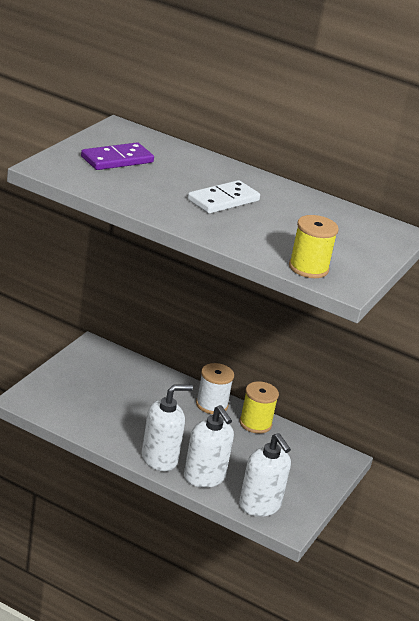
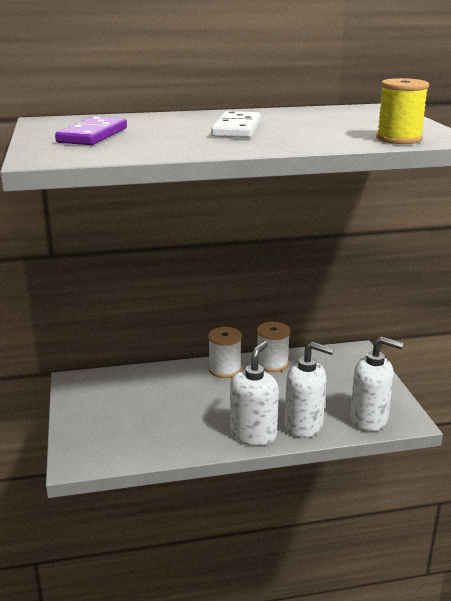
camera: 35 degrees left, 5 degrees down
yellow spool [240,381,279,434] -> white spool [257,322,290,372]

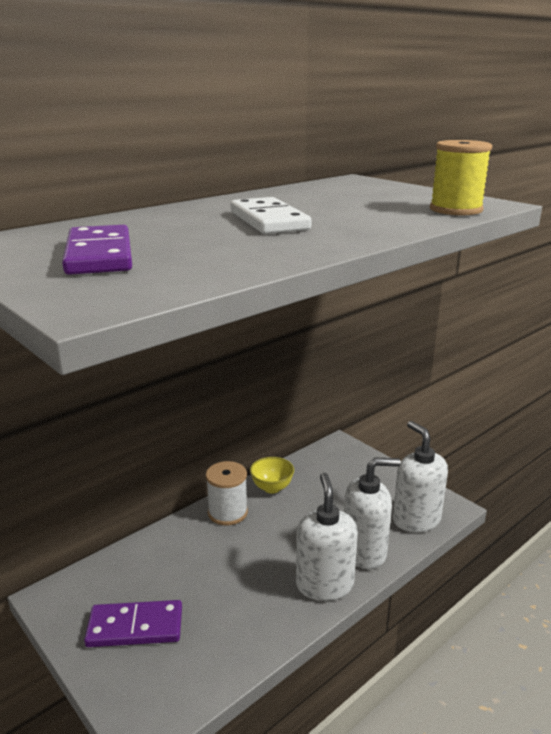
camera: 30 degrees left, 0 degrees up
white spool [257,322,290,372] -> yellow bowl [250,457,294,494]
white soap dispenser [350,336,403,432] -> white soap dispenser turned 105 degrees counterclockwise [393,421,448,532]
none -> purple domino [84,600,182,647]

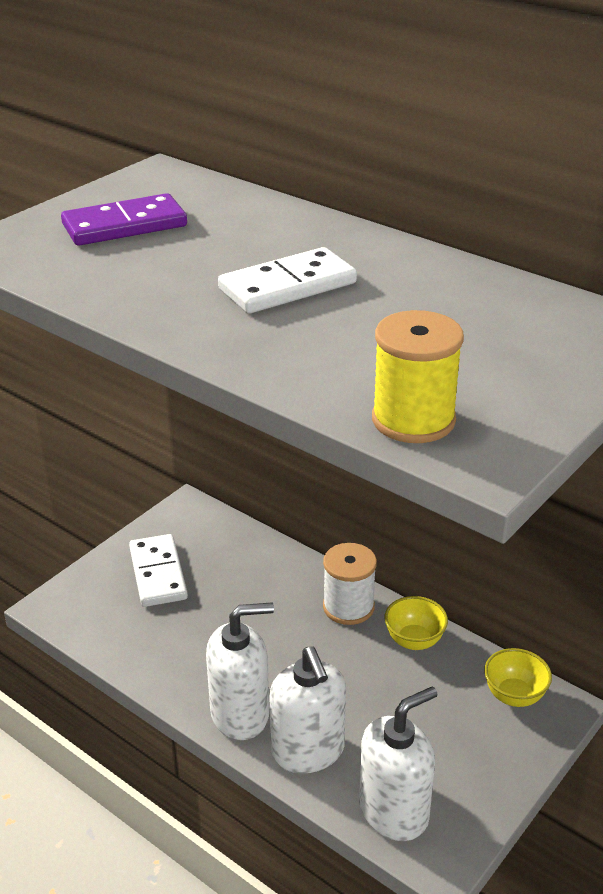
camera: 80 degrees right, 10 degrees up
purple domino [84,600,182,647] -> white domino [129,534,188,607]
none -> yellow bowl [484,648,552,707]

